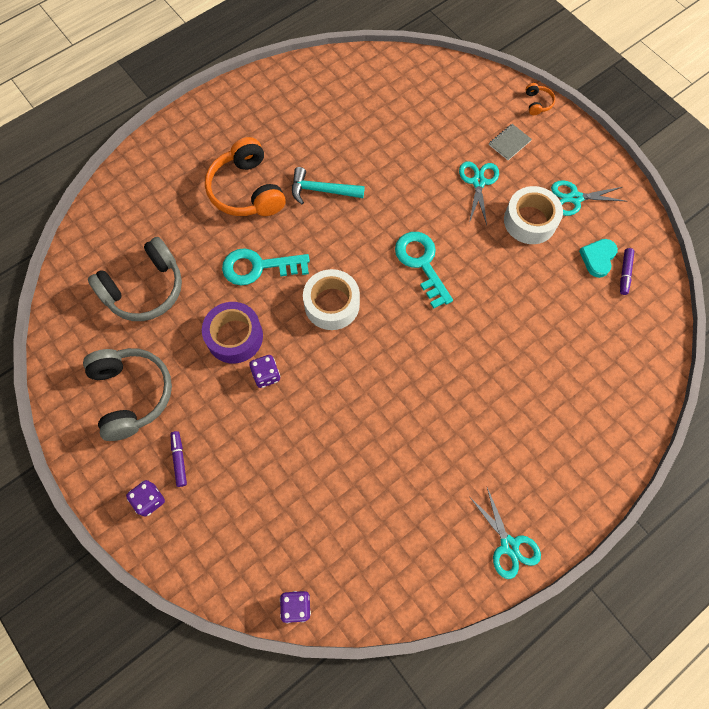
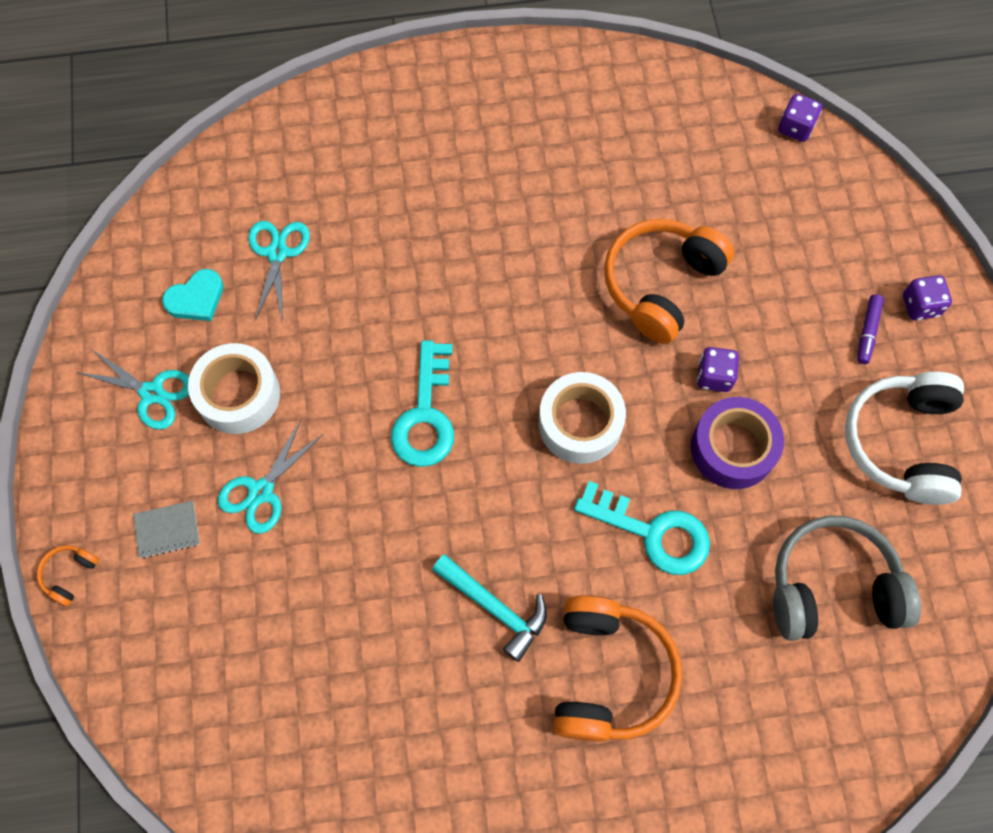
camera: 150 degrees left, 0 degrees up
grey headphones [83,348,172,441] -> white headphones [845,372,964,505]
turquoise scissors [469,487,541,579] -> turquoise scissors moved to [248,221,310,322]
purple marker [620,248,634,295] -> none
none -> orange headphones [604,219,734,344]

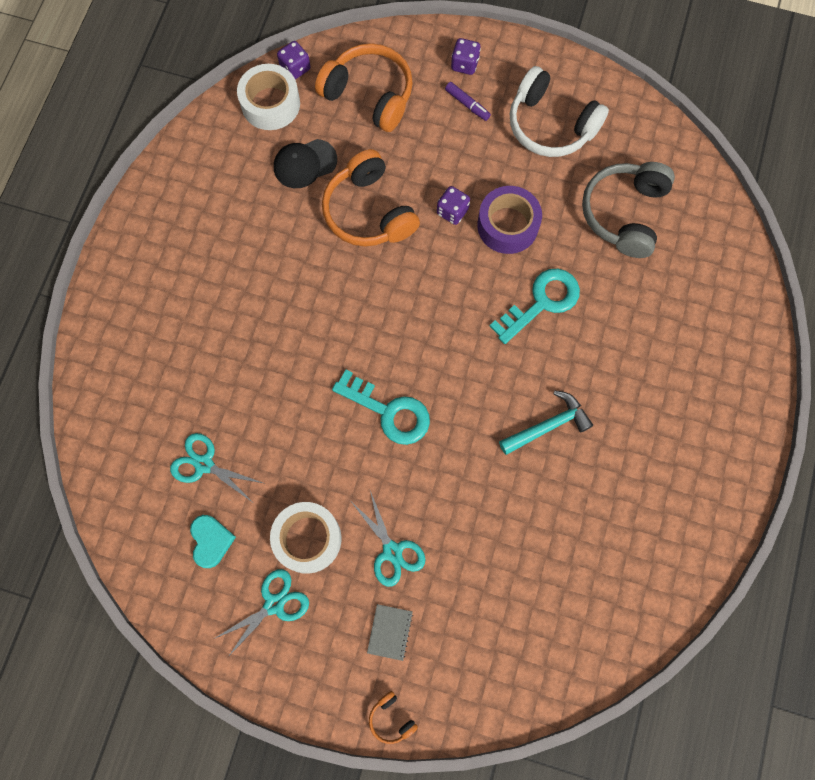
camera: 65 degrees left, 5 degrees up
white tape [539,372,626,464] -> white tape moved to [237,64,300,130]
orange headphones [553,595,682,741] -> orange headphones moved to [315,43,413,132]
none -> black cap [274,139,337,188]

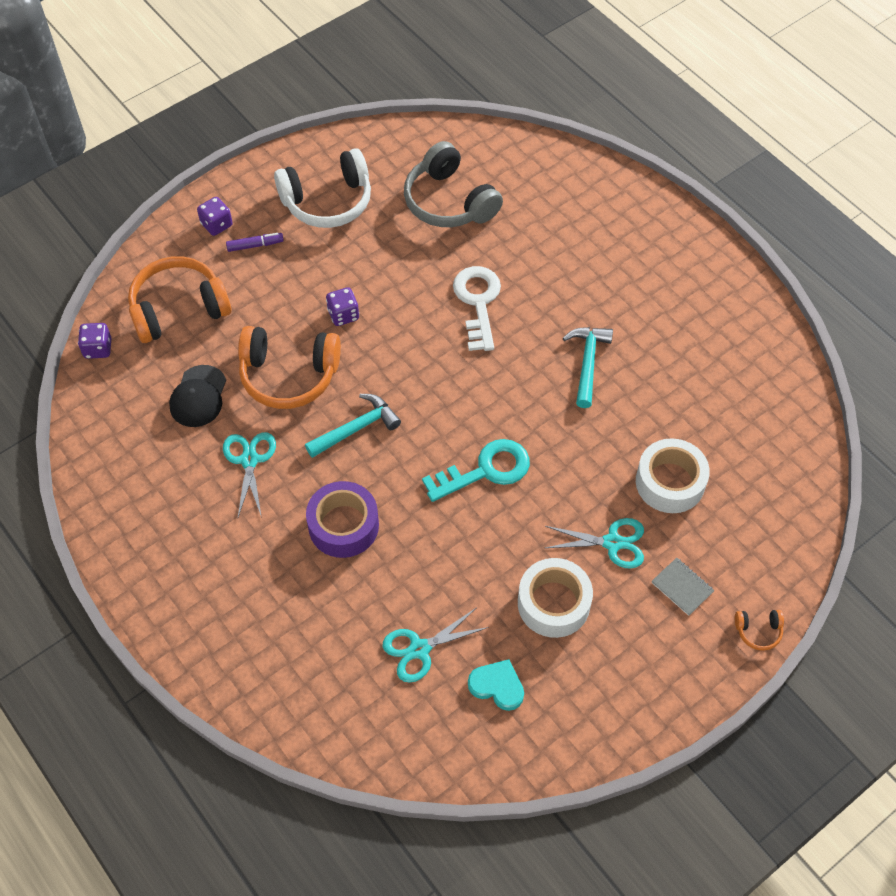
camera: 55 degrees left, 15 degrees down
turquoise scissors [214,569,309,657] -> turquoise scissors moved to [223,432,276,518]
white tape [237,64,300,130] -> white tape moved to [636,438,710,513]
purple tape [477,186,542,254] -> purple tape moved to [306,481,379,558]
turquoise key [490,269,580,344] -> white key [453,266,501,351]
none -> turquoise hammer [305,394,401,458]

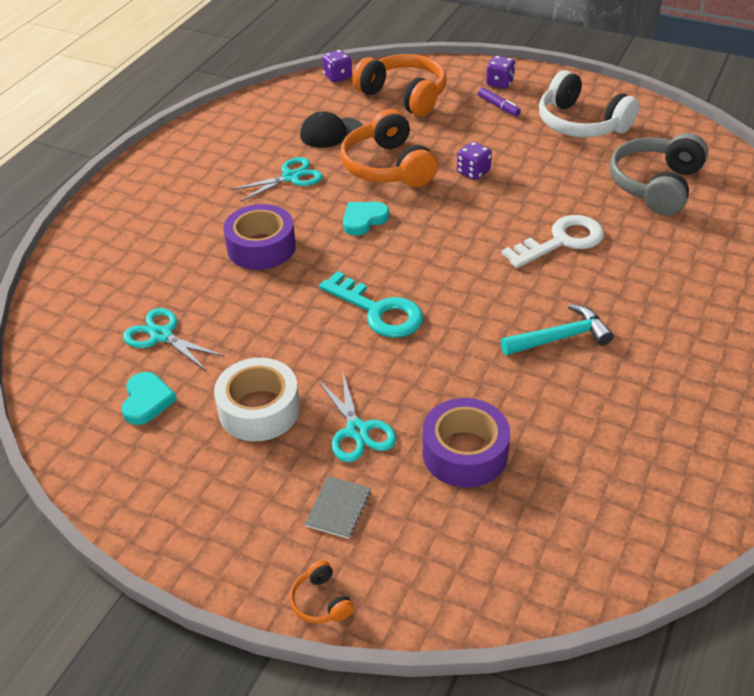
camera: 65 degrees right, 15 degrees down
turquoise hammer [305,394,401,458] -> turquoise heart [343,202,389,236]
white tape [636,438,710,513] -> purple tape [423,398,510,487]

